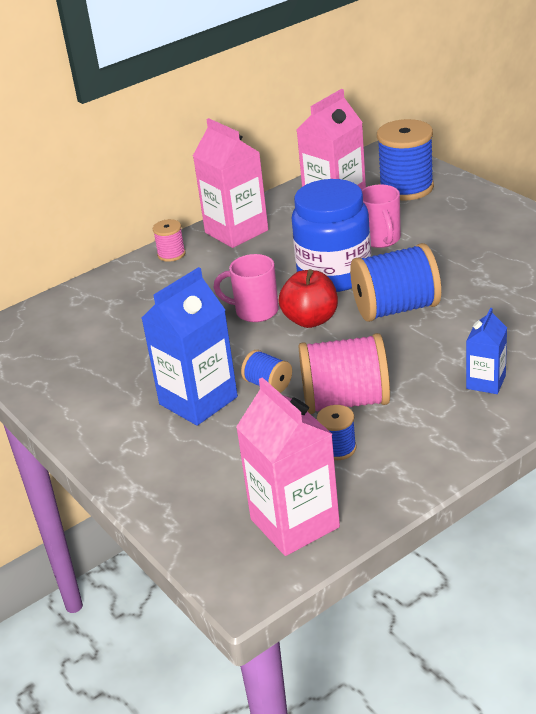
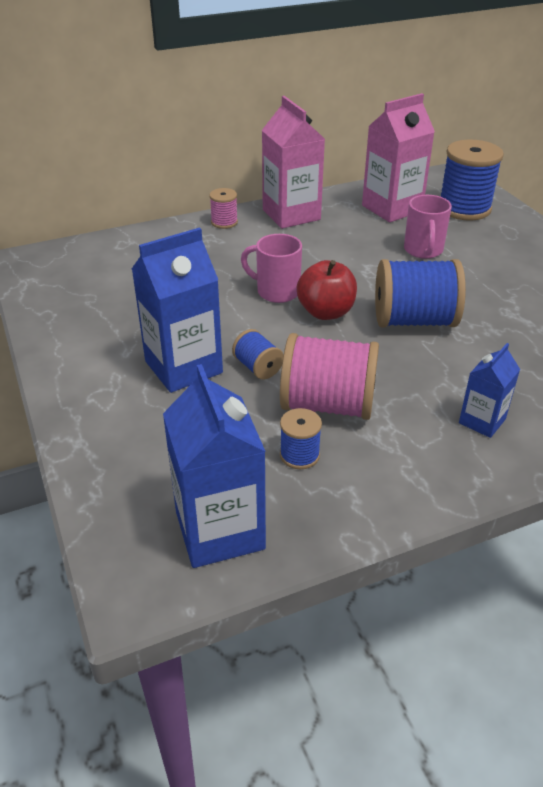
camera: 10 degrees right, 5 degrees up
pink carton [236,377,340,556] -> blue carton [163,364,266,568]
blue jar [292,179,371,292] -> none

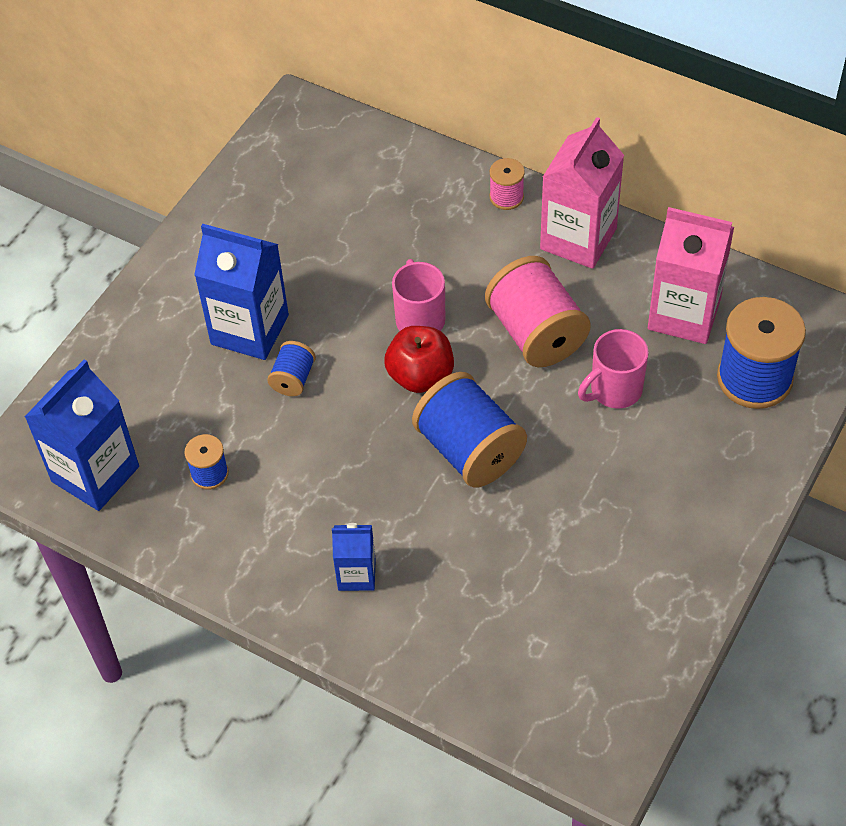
camera: 55 degrees right, 15 degrees up
pink spool [280,333,379,420] -> pink spool moved to [485,256,591,367]

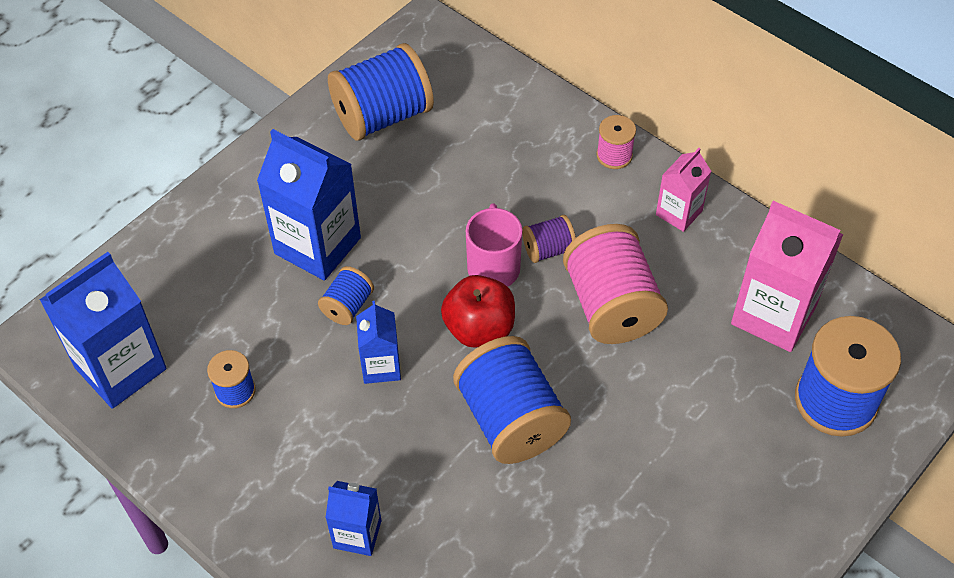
camera: 10 degrees right, 0 degrees up
pink carton [540,117,624,269] -> pink carton [656,148,712,232], size x0.55
pink mug [578,329,649,409] -> none
none -> blue spool [328,43,434,141]
none -> blue carton [356,301,401,384]
none -> purple spool [522,215,576,263]

